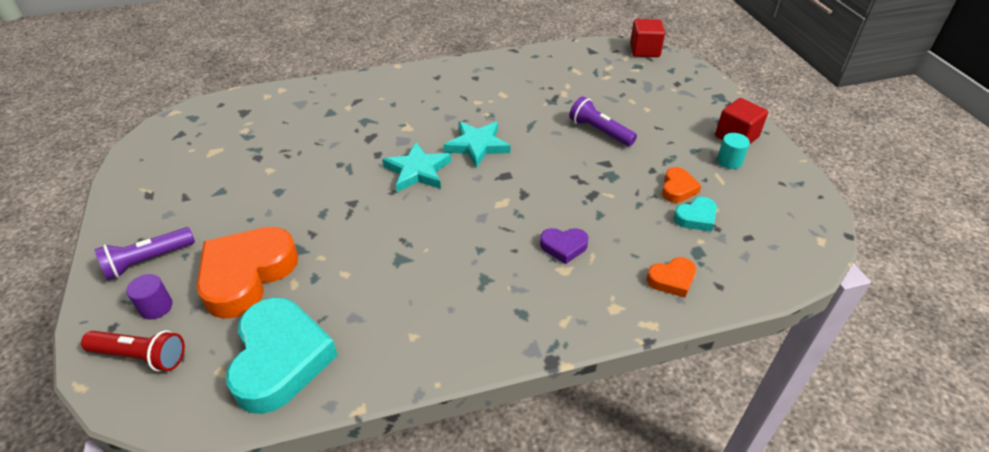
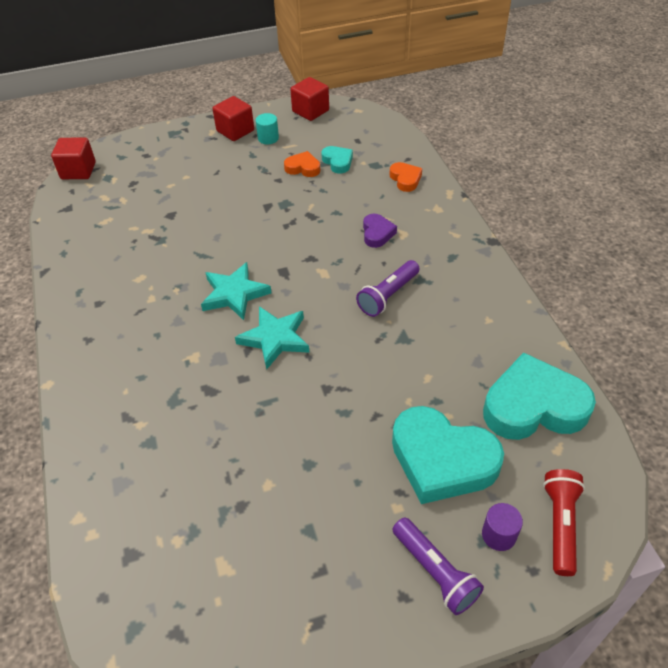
camera: 90 degrees left, 5 degrees up
orange heart [197,227,298,319] -> turquoise heart [392,406,504,504]
purple flashlight [569,96,637,146] -> purple flashlight moved to [356,260,420,317]
none -> red cube [290,77,329,121]

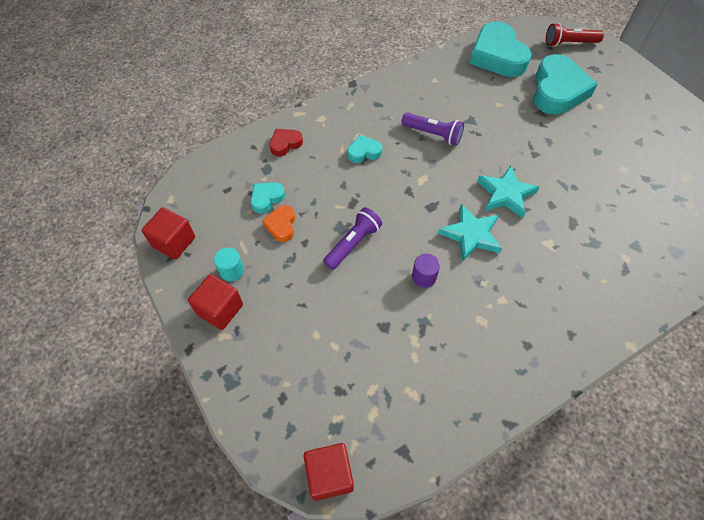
camera: 105 degrees left, 10 degrees up
purple heart [363,213,397,248] -> turquoise heart [347,135,382,163]
orange heart [390,162,422,192] -> red heart [270,129,303,156]
purple flashlight [393,517,484,615] -> purple flashlight moved to [323,207,382,270]
purple cylinder [482,503,523,551] -> purple cylinder moved to [412,254,440,288]

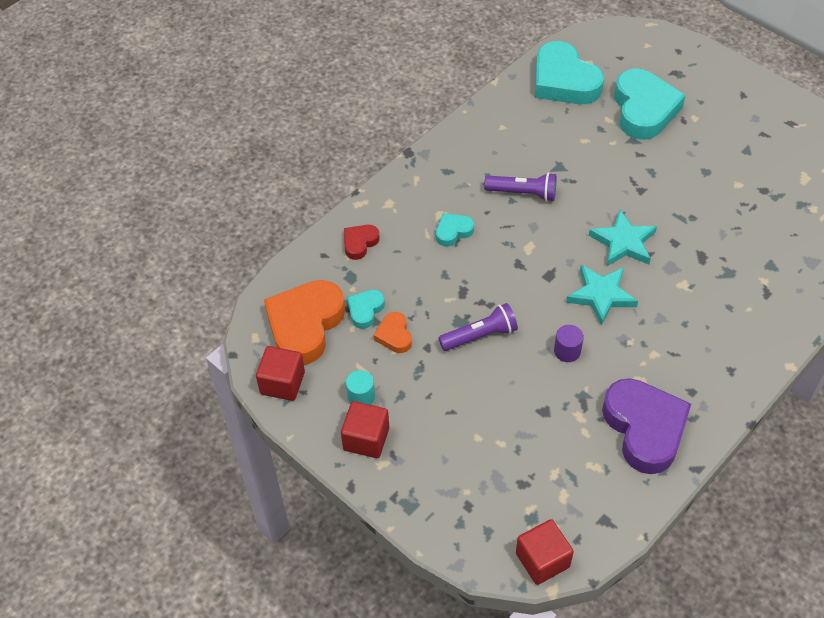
camera: 15 degrees left, 5 degrees down
purple flashlight [323,207,382,270] -> purple flashlight turned 45 degrees clockwise [438,303,518,351]
red flashlight [546,23,604,47] -> none
none -> orange heart [264,280,345,365]
none -> purple heart [602,378,691,474]

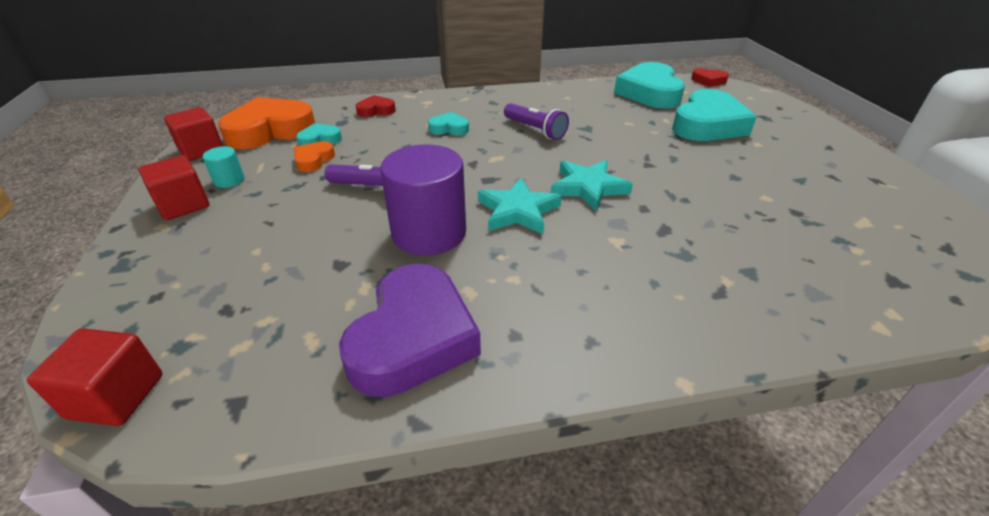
camera: 35 degrees right, 15 degrees down
purple cylinder [554,325,584,362] -> purple cylinder [380,144,466,255], size x2.23
none -> red heart [691,68,729,87]

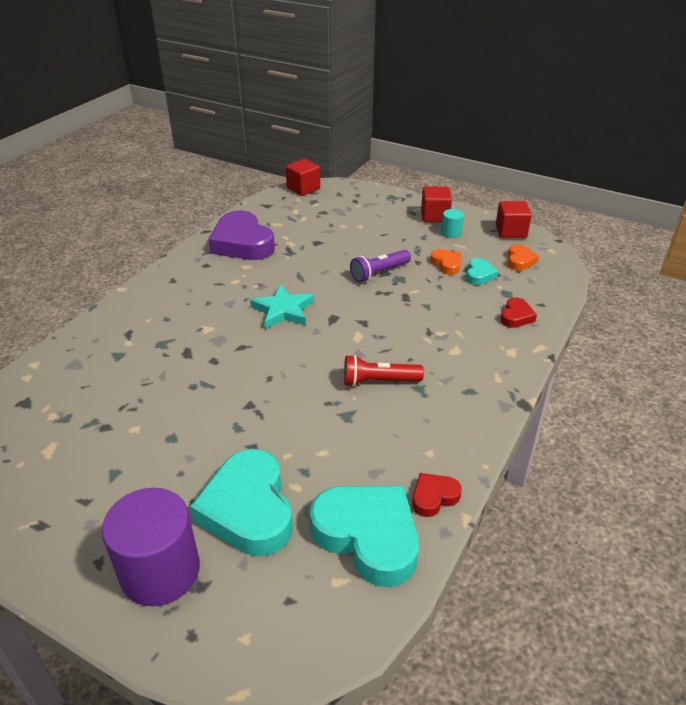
camera: 130 degrees right, 0 degrees up
orange heart [218,97,315,149] -> orange heart [508,244,539,271], size x0.47
purple cylinder [380,144,466,255] -> purple cylinder moved to [102,488,200,606]
turquoise heart [428,112,469,135] -> none
purple flashlight [504,103,569,140] -> red flashlight [344,355,424,387]
turquoise star [551,160,633,211] -> none
red heart [691,68,729,87] -> red heart moved to [412,473,462,517]

